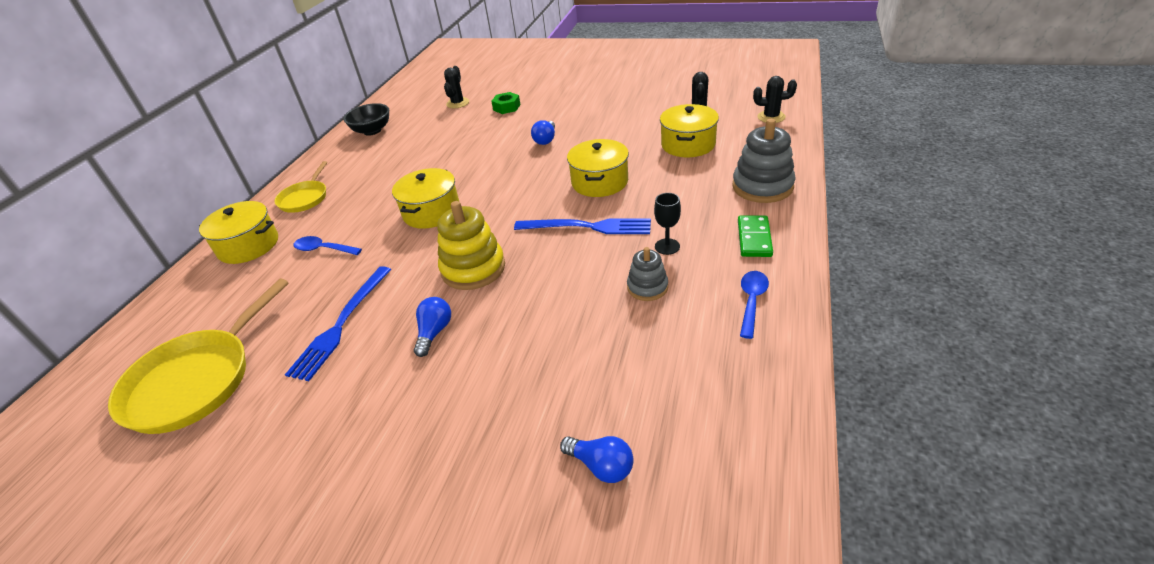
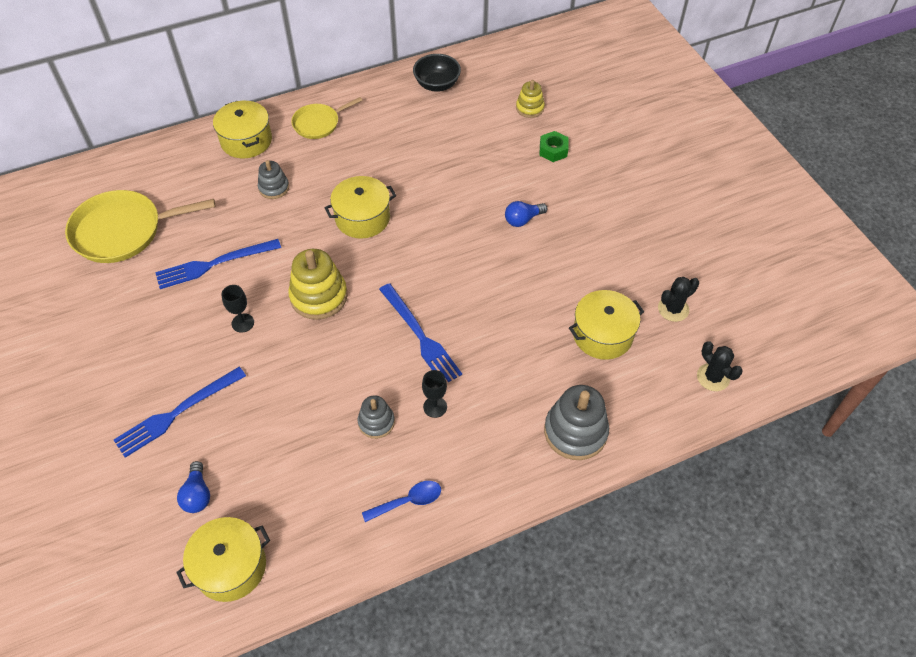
camera: 45 degrees right, 15 degrees up
blue spoon [294,236,362,255] -> grey stacking toy [258,160,289,199]
blue light bulb [414,297,451,357] -> black goblet [221,285,254,333]
black cactus [444,66,469,108] -> yellow stacking toy [516,80,545,118]
yellow pot [567,139,629,197] -> yellow pot moved to [176,517,270,602]
green domino [738,215,773,257] -> none
none -> blue fork [114,367,246,458]

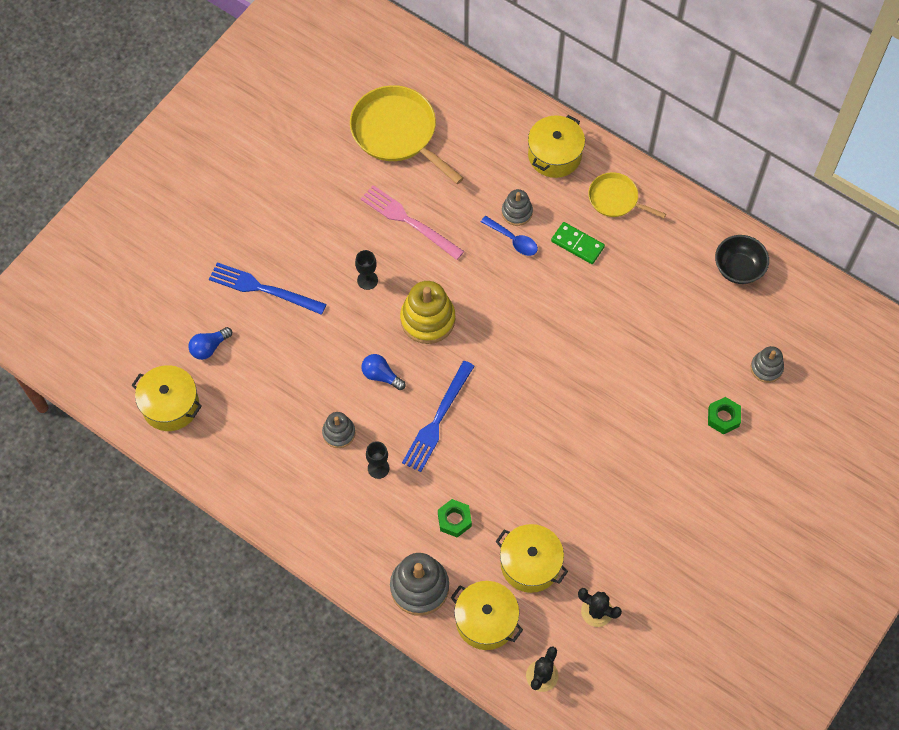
camera: 60 degrees right, 10 degrees up
blue fork [155,239,281,289] -> pink fork [361,185,464,260]
yellow pot [324,176,396,239] -> yellow pot moved to [451,581,523,650]
blue spoon [362,481,441,522] -> blue spoon moved to [481,216,538,256]
blue light bulb [505,201,548,227] -> blue light bulb moved to [361,354,406,390]
yellow stacking toy [516,80,545,118] -> grey stacking toy [751,346,784,383]
none -> green nut [438,499,472,538]
none -> green domino [551,222,605,264]

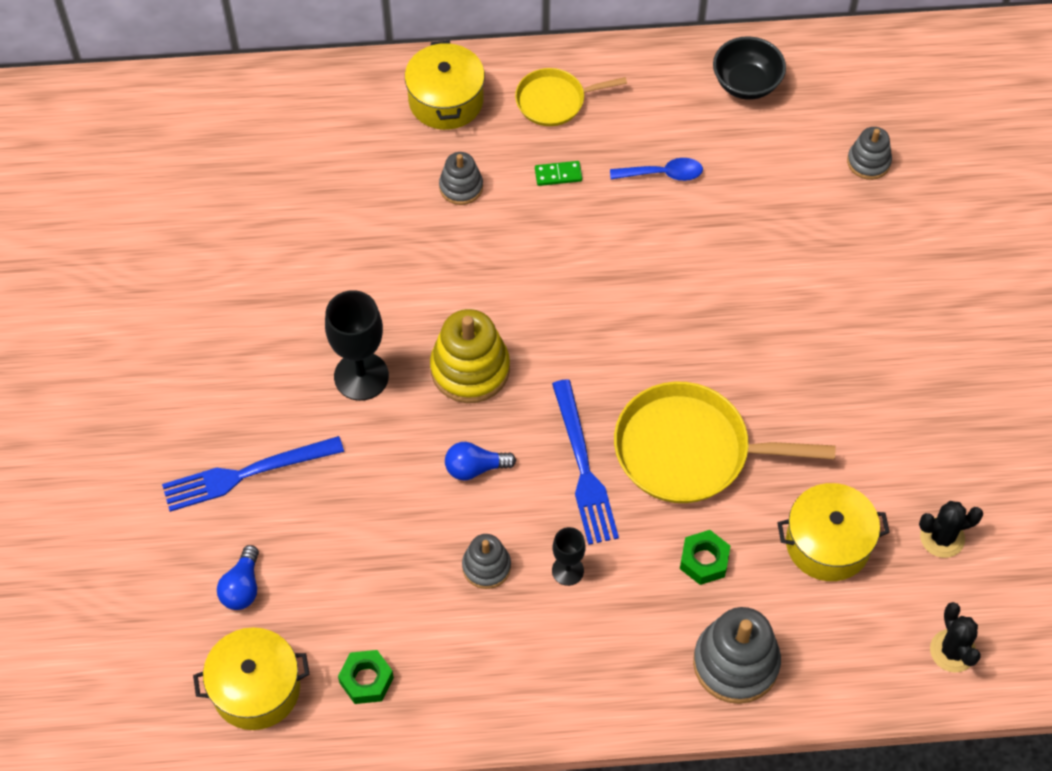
camera: 40 degrees left, 5 degrees down
yellow pan [350,85,464,184] -> yellow pan moved to [614,382,836,503]
black goblet [355,250,378,290] -> black goblet [325,290,389,401], size x1.80
pink fork [361,185,464,260] -> none
yellow pot [451,581,523,650] -> none
blue spoon [481,216,538,256] -> blue spoon moved to [610,158,703,181]
green domino [551,222,605,264] -> green domino [535,161,582,186], size x0.66
green nut [708,397,741,435] -> green nut moved to [338,650,394,704]

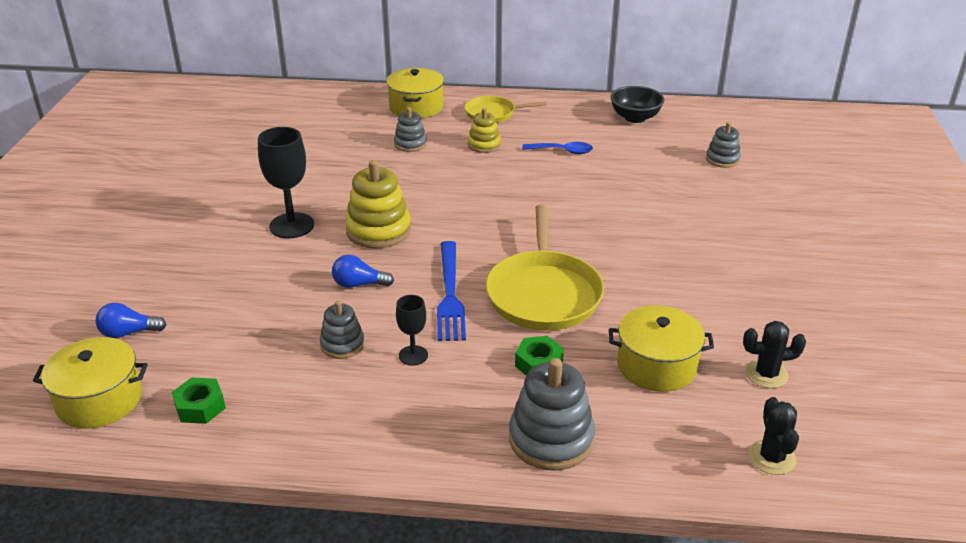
camera: 10 degrees right, 25 degrees down
blue fork [162,436,344,512] -> none
blue light bulb [217,545,259,610] -> blue light bulb turned 60 degrees clockwise [96,303,166,338]
green domino [535,161,582,186] -> yellow stacking toy [468,108,501,153]
yellow pan [614,382,836,503] -> yellow pan turned 105 degrees counterclockwise [485,205,604,331]

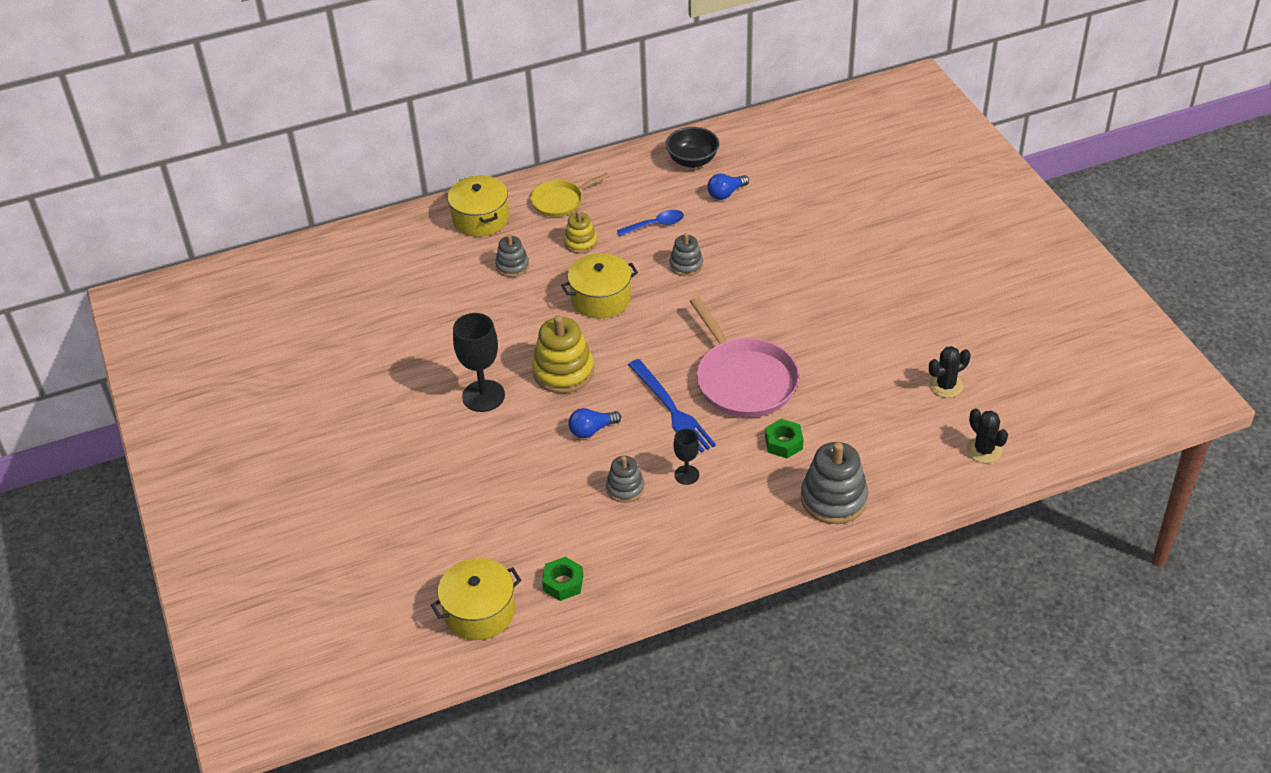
camera: 25 degrees left, 10 degrees up
blue light bulb [96,303,166,338] -> blue light bulb moved to [707,174,749,200]
yellow pan [485,205,604,331] -> pink pan [690,297,799,417]
yellow pot [609,305,714,392] -> yellow pot moved to [561,253,638,319]
grey stacking toy [706,122,741,168] -> grey stacking toy moved to [670,233,703,276]

